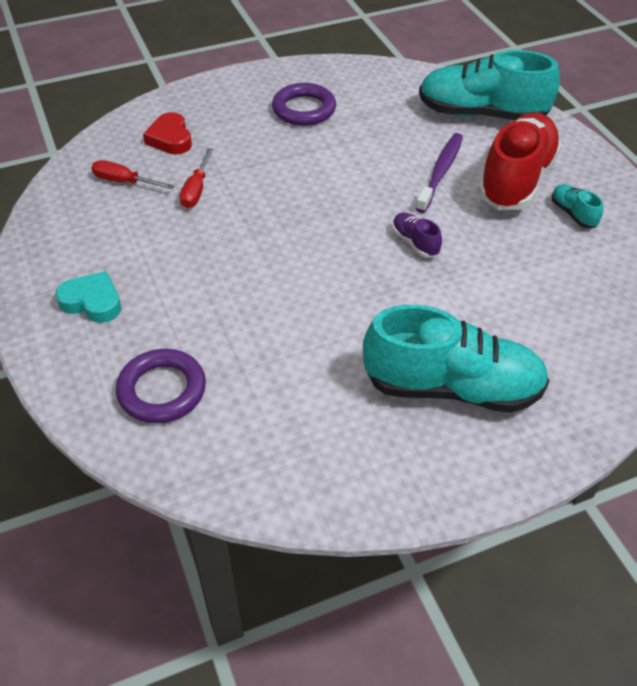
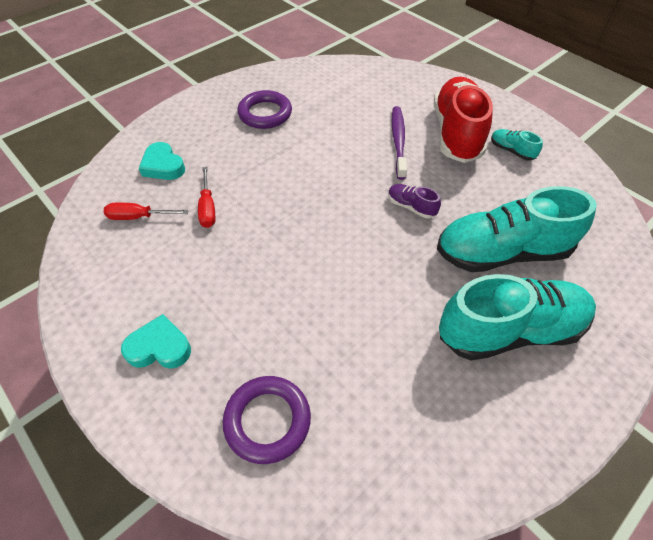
camera: 20 degrees left, 5 degrees up
red heart [143,112,192,154] -> turquoise heart [139,142,185,180]
turquoise shoe [419,50,560,120] -> turquoise shoe moved to [437,186,597,272]

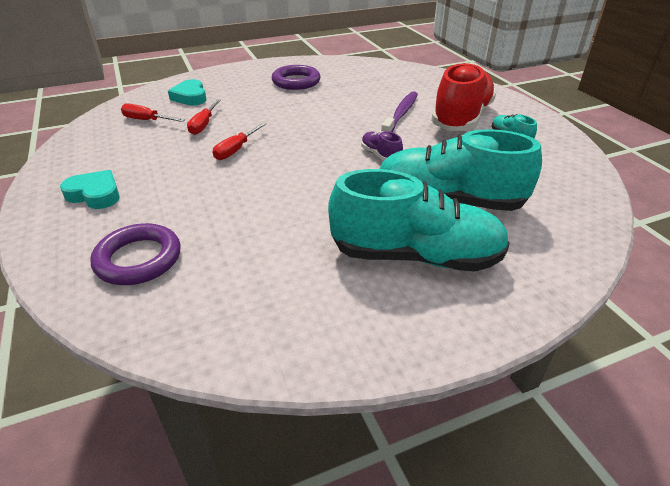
camera: 20 degrees right, 15 degrees down
none -> red screwdriver [213,122,267,160]

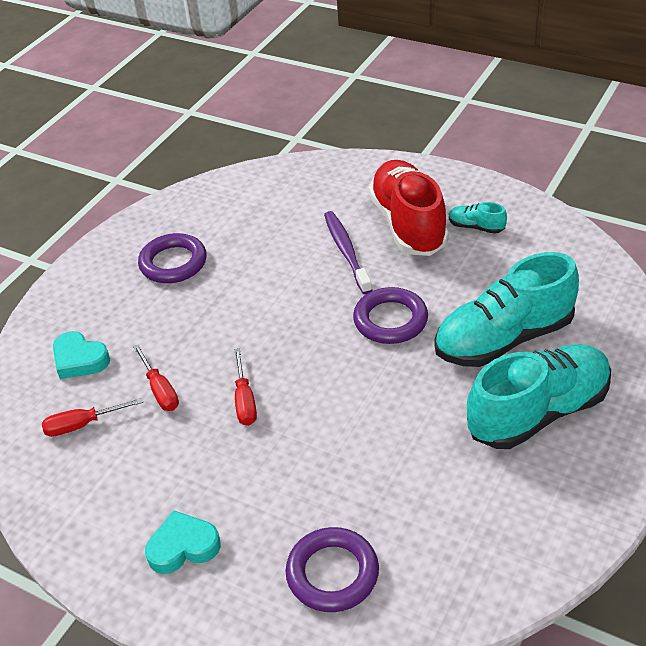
camera: 35 degrees left, 5 degrees up
purple shoe [361,131,403,161] -> purple ring [353,287,428,344]

